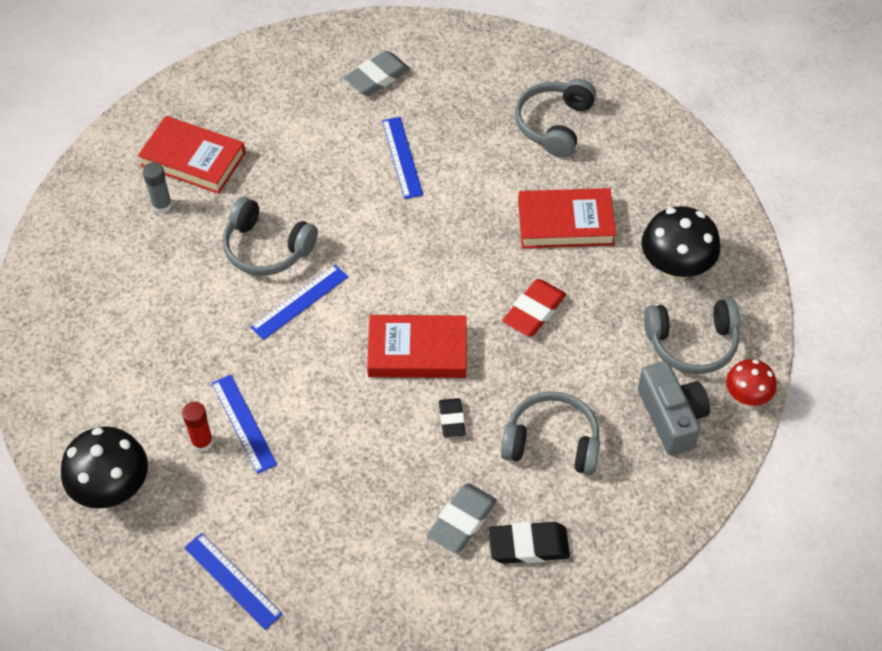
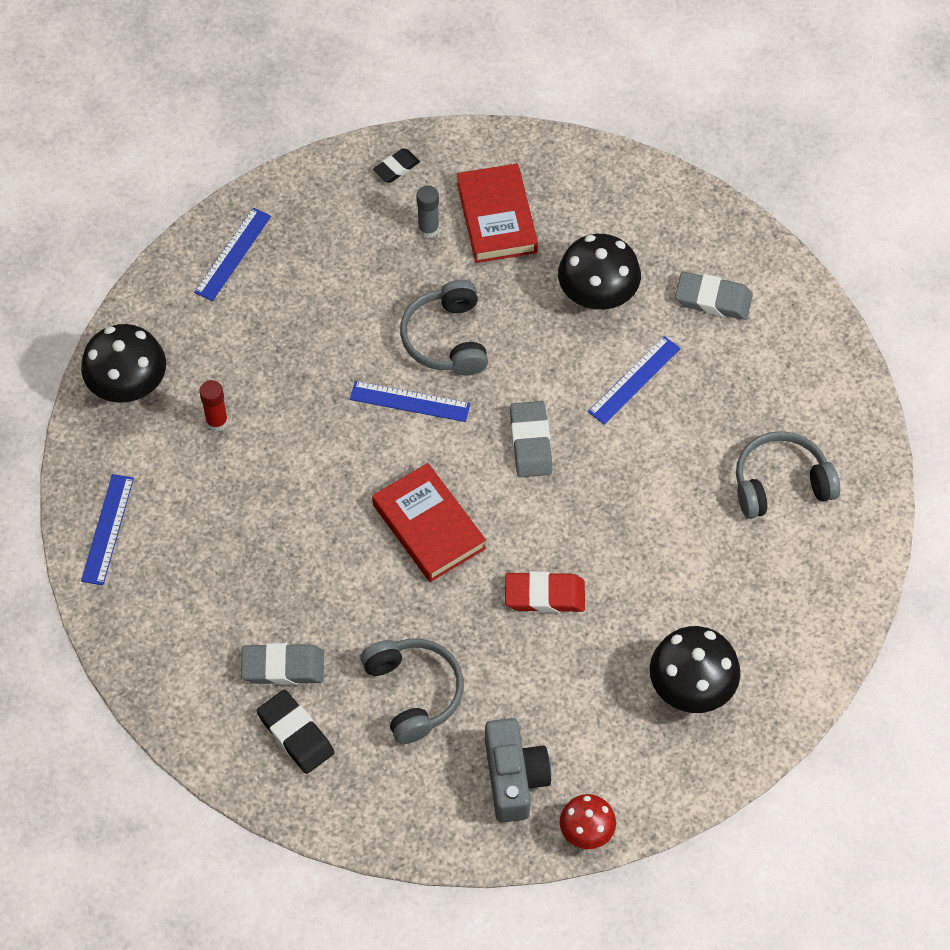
camera: 55 degrees right, 5 degrees up
blue ruler [212,375,277,474] -> blue ruler moved to [194,208,271,301]
black eraser [439,398,466,437] -> black eraser moved to [373,148,420,183]
red book [518,188,616,248] -> none
grey camera [638,361,710,456] -> grey camera turned 45 degrees counterclockwise [485,718,551,823]
grey headphones [644,299,740,374] -> none
none -> grey eraser [510,401,552,477]
none -> black mushroom [558,234,641,310]

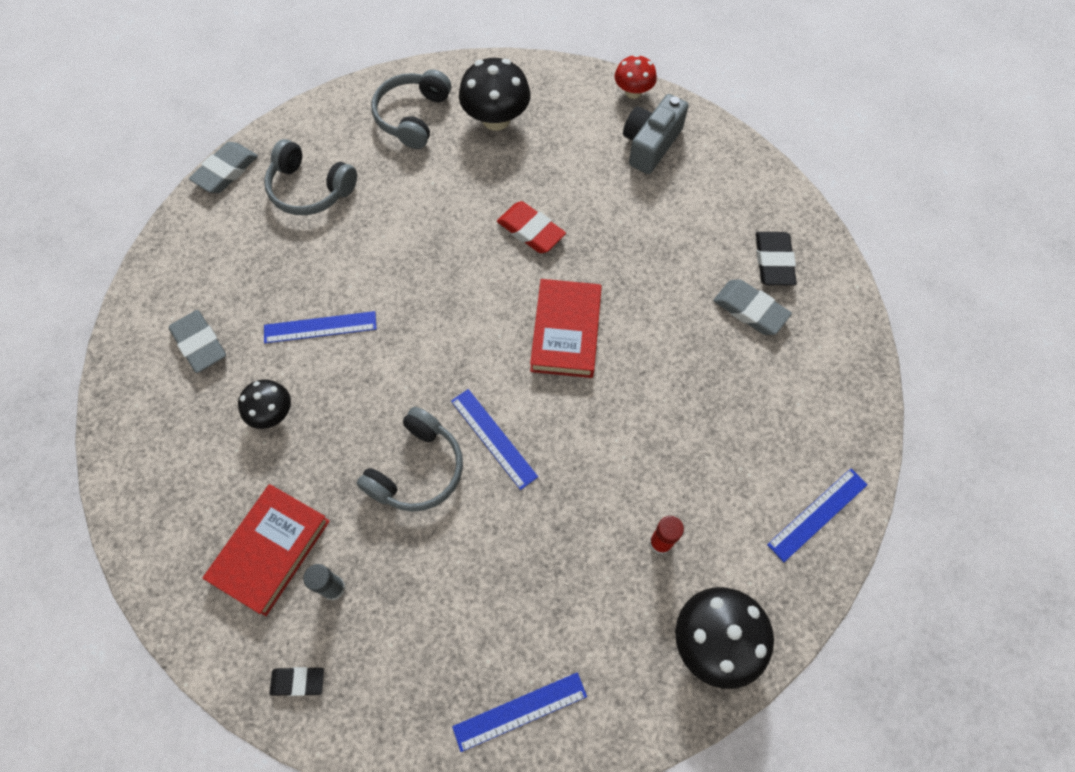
camera: 140 degrees left, 5 degrees up
grey headphones [360,639,464,744] -> grey headphones moved to [371,69,451,149]
grey eraser [510,401,552,477] -> grey eraser moved to [189,142,258,193]
black mushroom [558,234,641,310] -> black mushroom [238,379,291,429], size x0.61

